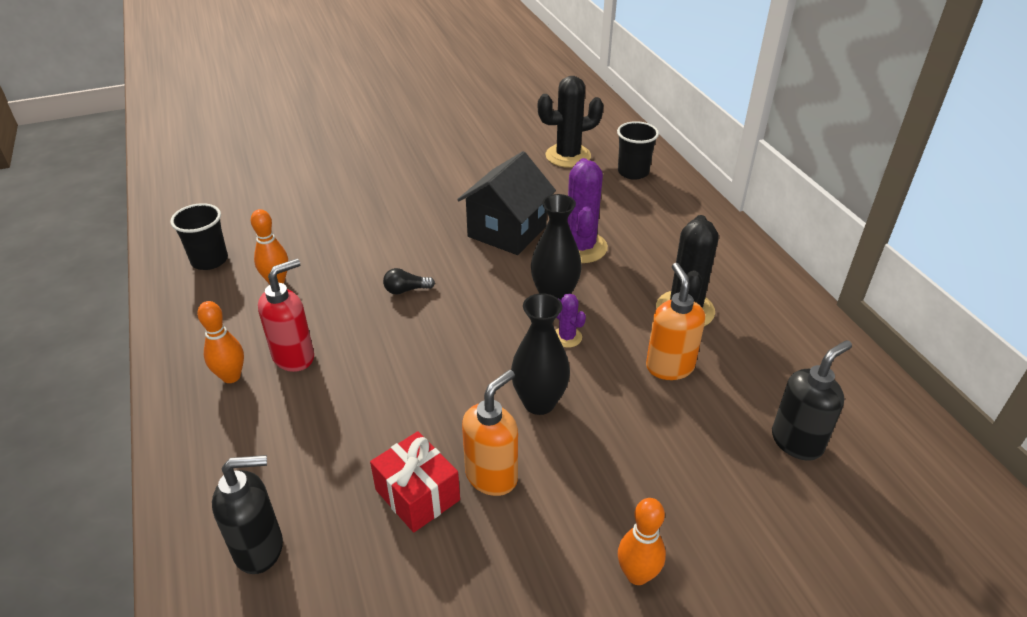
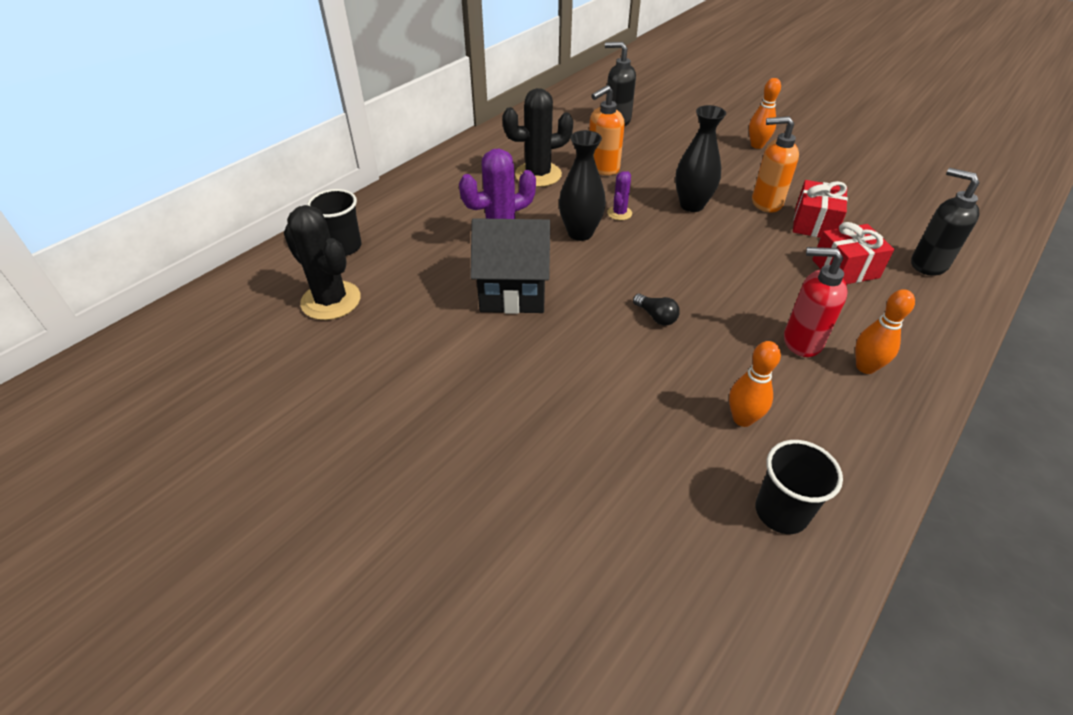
camera: 120 degrees left, 5 degrees up
none -> red gift [812,222,895,284]

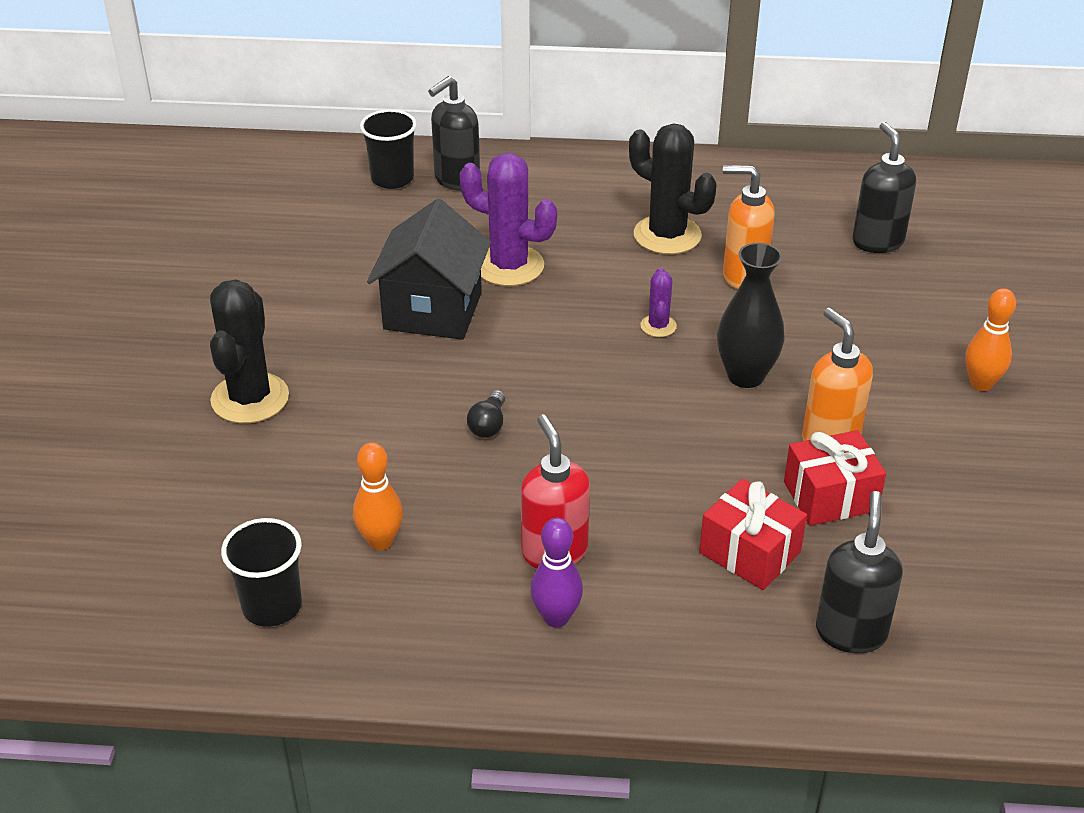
camera: 55 degrees right, 5 degrees down
black cactus [284,205,361,320] -> black cactus moved to [210,279,289,423]
black house [470,218,550,314] -> black house turned 45 degrees clockwise [367,199,491,340]
black vase [559,130,606,241] -> none
purple cactus [607,171,632,220] -> purple cactus turned 75 degrees counterclockwise [640,268,677,337]
orange bowling pin [855,289,915,374] -> purple bowling pin [530,518,583,627]
none -> black soap dispenser [428,76,480,191]

